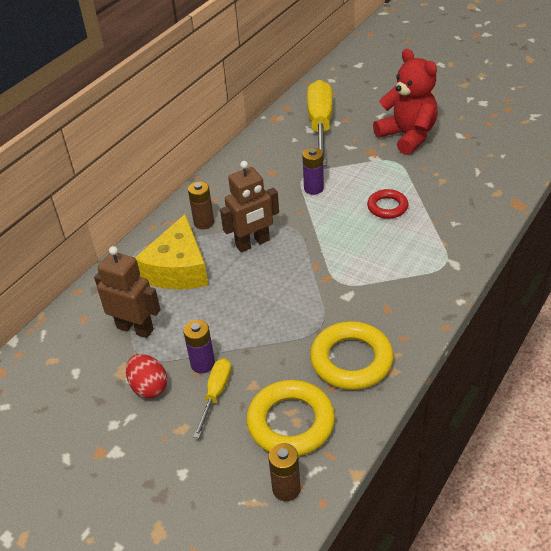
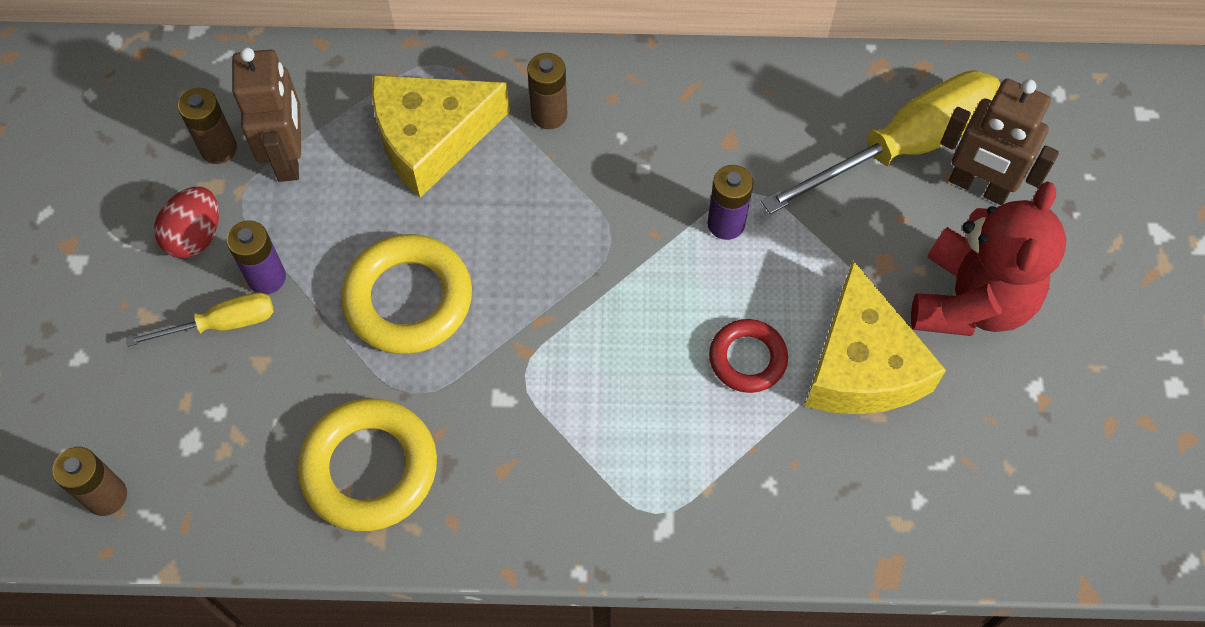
camera: 55 degrees right, 20 degrees up
brown robot [220,161,279,252] -> brown robot moved to [940,79,1059,205]
yellow ring [247,380,335,456] -> yellow ring moved to [341,234,472,354]
none -> brown battery [178,88,237,164]
none -> yellow cheese [805,260,946,414]

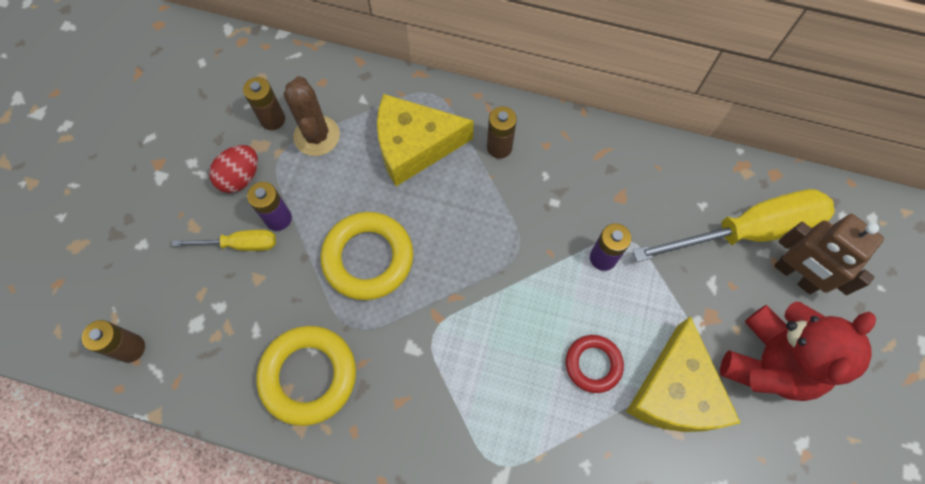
camera: 15 degrees right, 5 degrees up
brown robot [232,47,301,182] -> brown cactus [284,76,340,156]

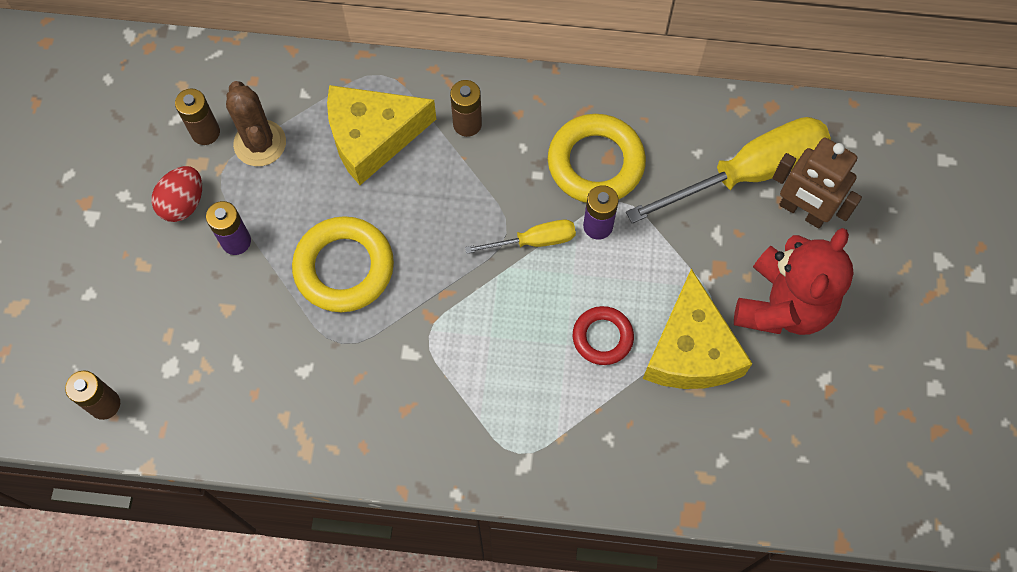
camera: 10 degrees left, 0 degrees up
yellow screwdriver [172,230,276,251] -> yellow screwdriver moved to [465,220,576,254]
yellow ring [256,326,356,426] -> yellow ring moved to [548,114,646,203]

